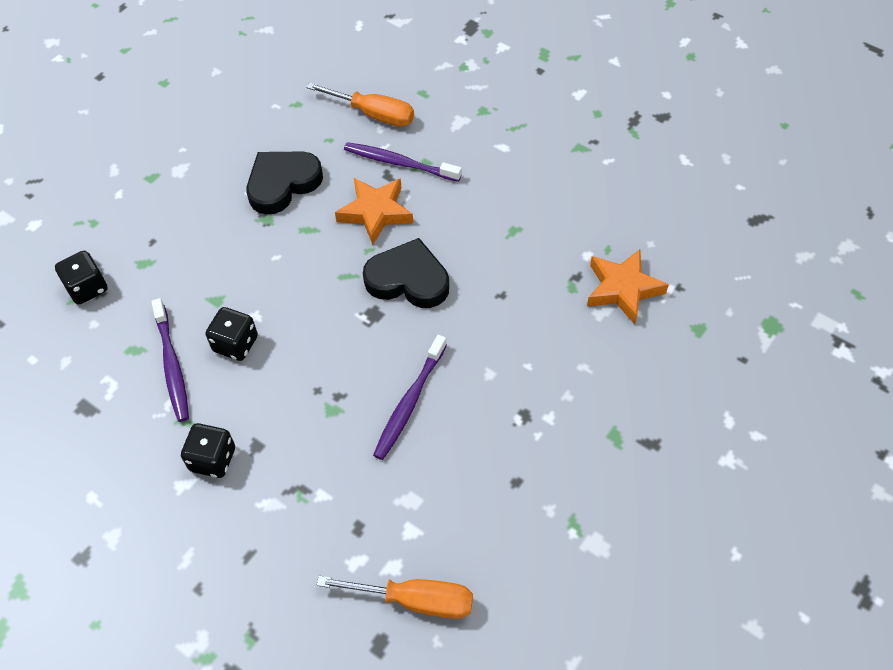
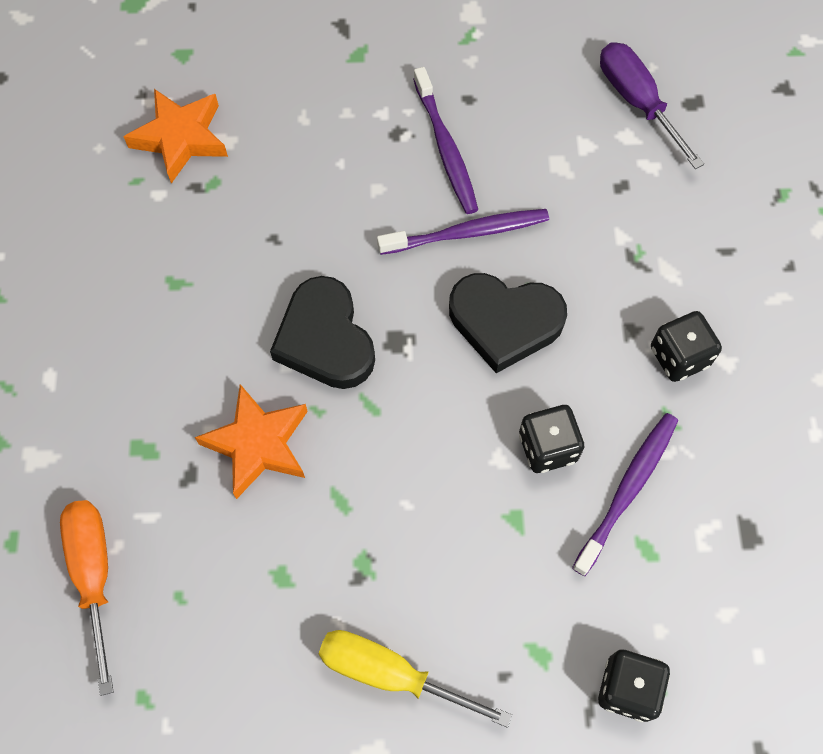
camera: 130 degrees left, 10 degrees up
black heart [247,152,323,215] -> black heart moved to [449,273,567,373]
orange screwdriver [317,576,473,619] -> purple screwdriver [600,42,704,169]
purple toothbrush [344,142,462,182] -> purple toothbrush moved to [413,67,478,214]
none -> yellow screwdriver [319,630,512,728]

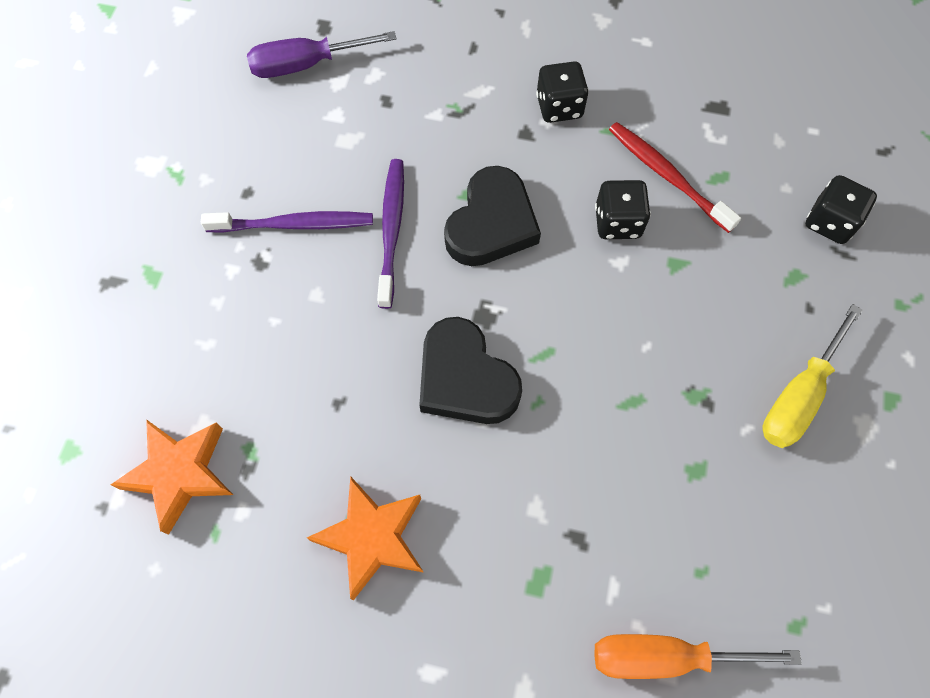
camera: 75 degrees left, 0 degrees up
orange star [195,384,308,499] -> orange star moved to [307,476,424,600]
black heart [270,276,375,389] -> black heart turned 60 degrees clockwise [419,317,522,424]
purple toothbrush [572,413,678,576] -> red toothbrush [609,122,741,233]

